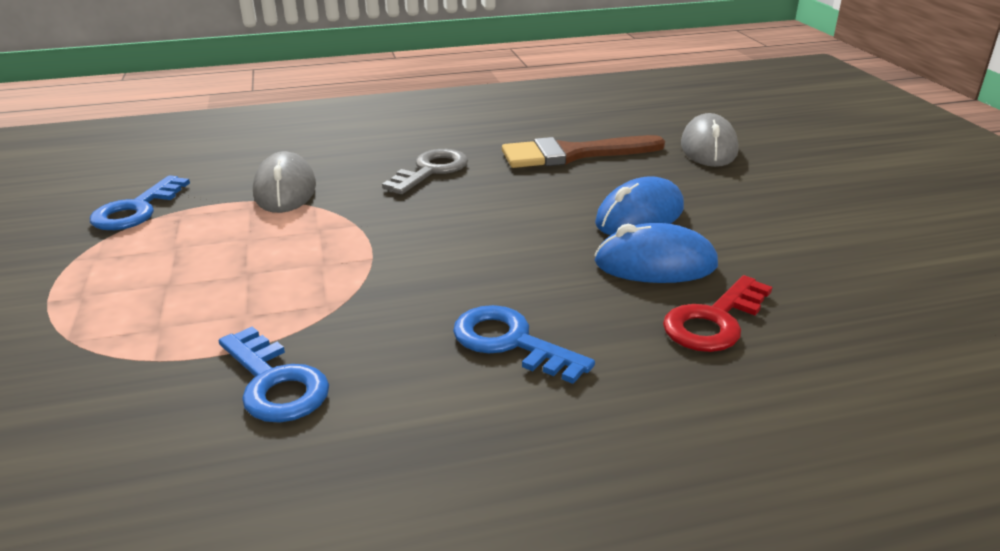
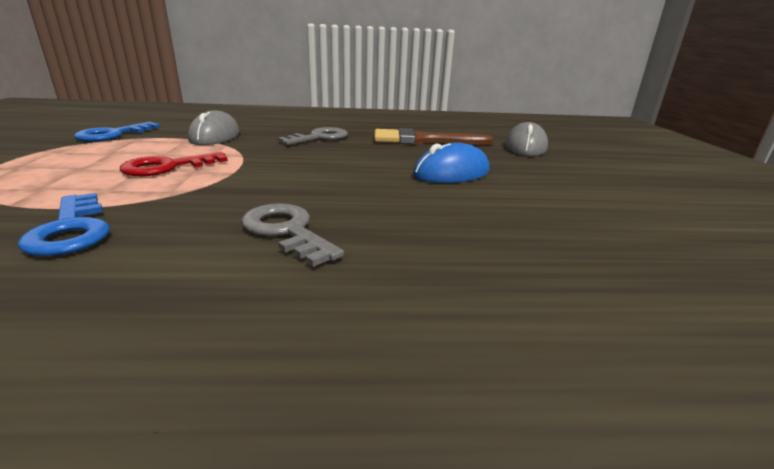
camera: 10 degrees right, 5 degrees down
blue key [453,305,595,384] -> grey key [241,203,344,267]
blue mouse [594,223,718,283] -> none
red key [663,275,772,352] -> red key moved to [120,152,228,176]

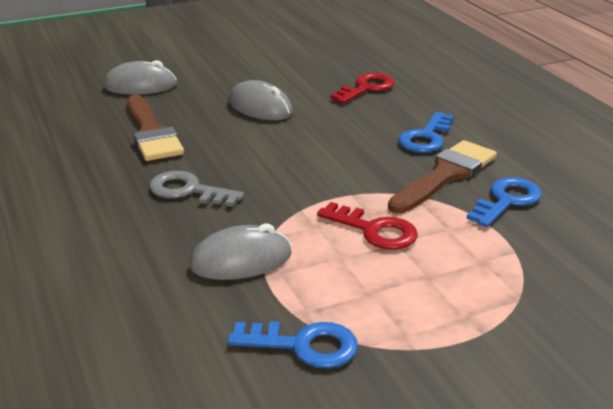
camera: 110 degrees left, 5 degrees up
grey key [241,203,344,267] -> blue key [398,112,454,153]
blue mouse [413,143,490,183] -> grey mouse [229,80,293,120]
none -> red key [330,73,395,104]
none -> brown brush [388,140,497,214]

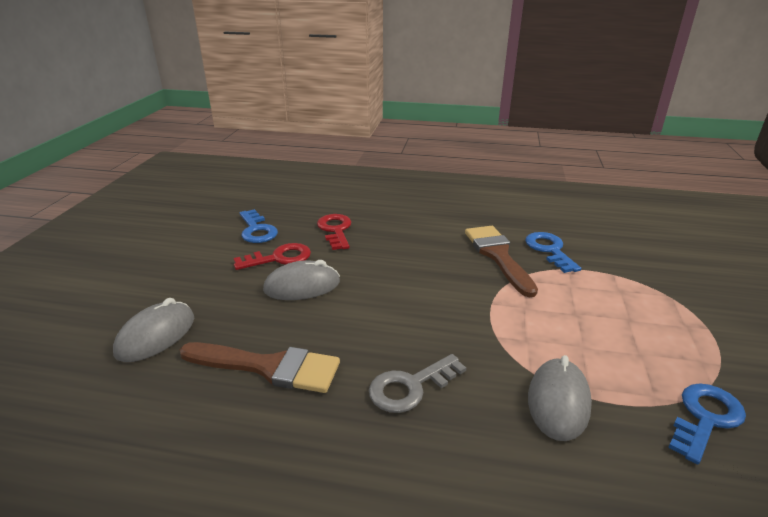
camera: 55 degrees left, 0 degrees up
red key [317,202,418,250] -> red key moved to [234,243,311,270]
blue key [398,112,454,153] -> blue key moved to [240,209,278,243]

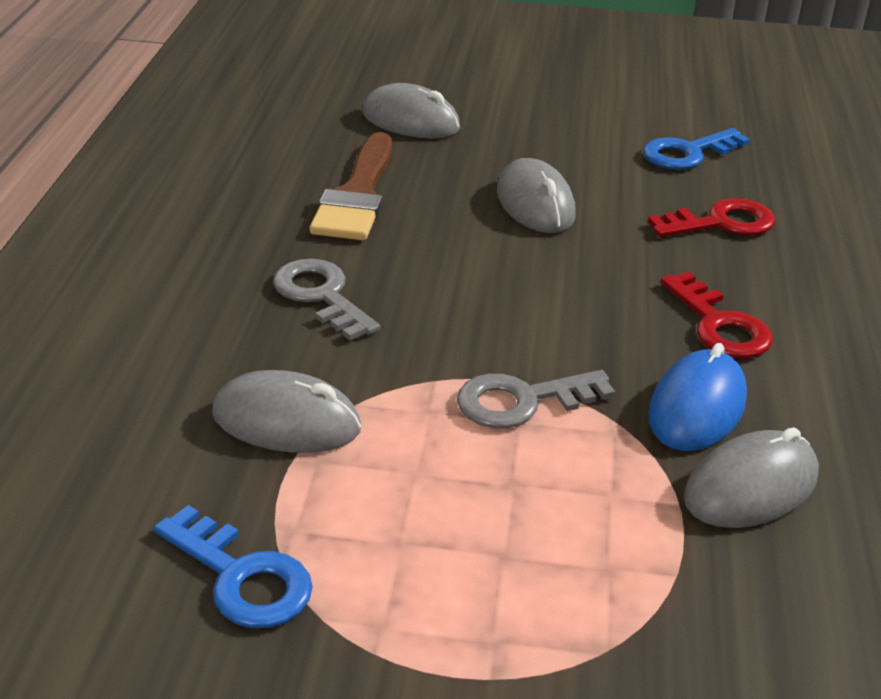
camera: 85 degrees right, 5 degrees up
red key [234,243,311,270] -> red key moved to [660,272,773,358]
brown brush [465,226,538,297] -> blue mouse [648,343,747,451]
blue key [525,232,581,273] -> grey mouse [683,427,819,528]
none -> grey key [457,370,615,428]

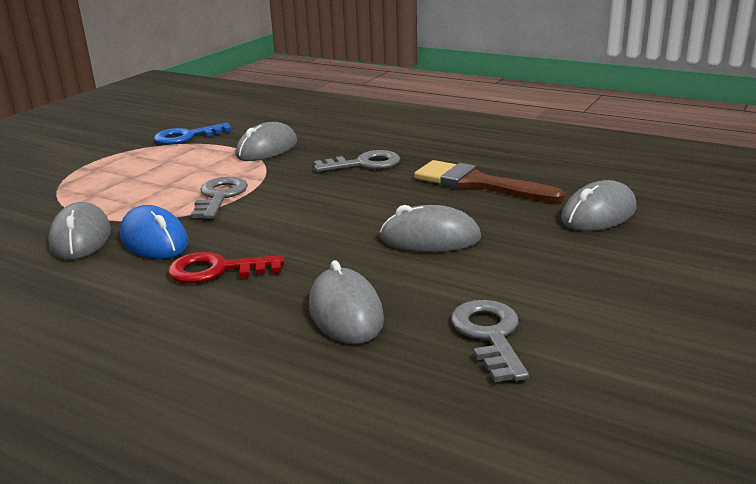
camera: 115 degrees right, 10 degrees down
blue key [643,128,750,170] -> grey key [451,300,529,382]
red key [648,198,775,237] -> grey mouse [309,260,384,344]

